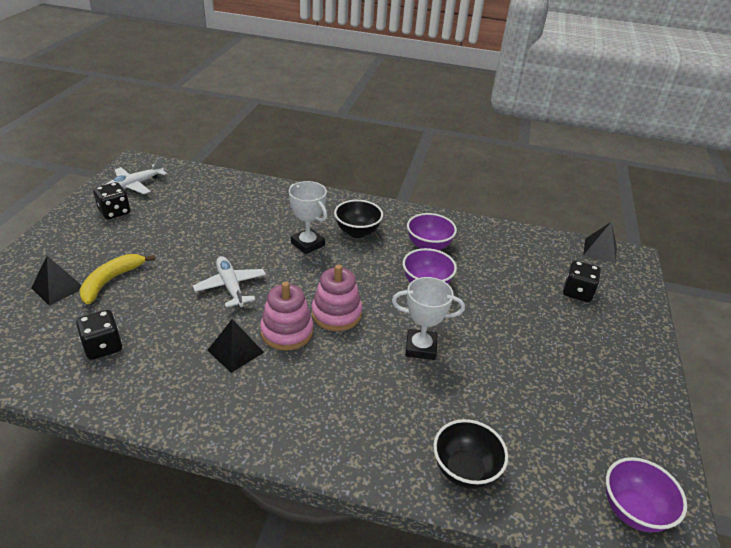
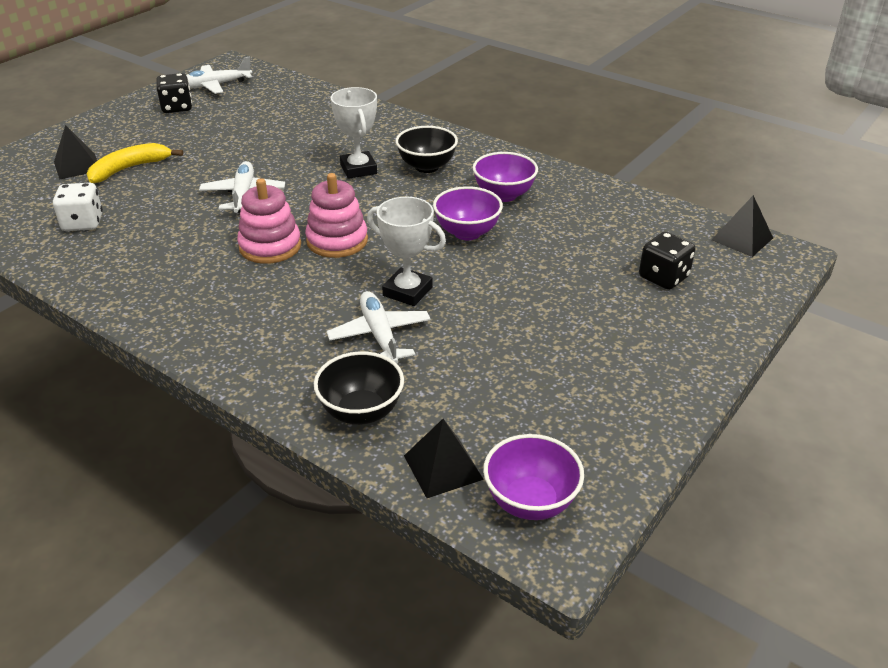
camera: 25 degrees right, 0 degrees up
black dice [76,310,122,360] -> white dice [53,183,103,231]
black pyramid [207,319,264,373] -> black pyramid moved to [404,419,484,498]
none -> white plane [326,291,431,363]

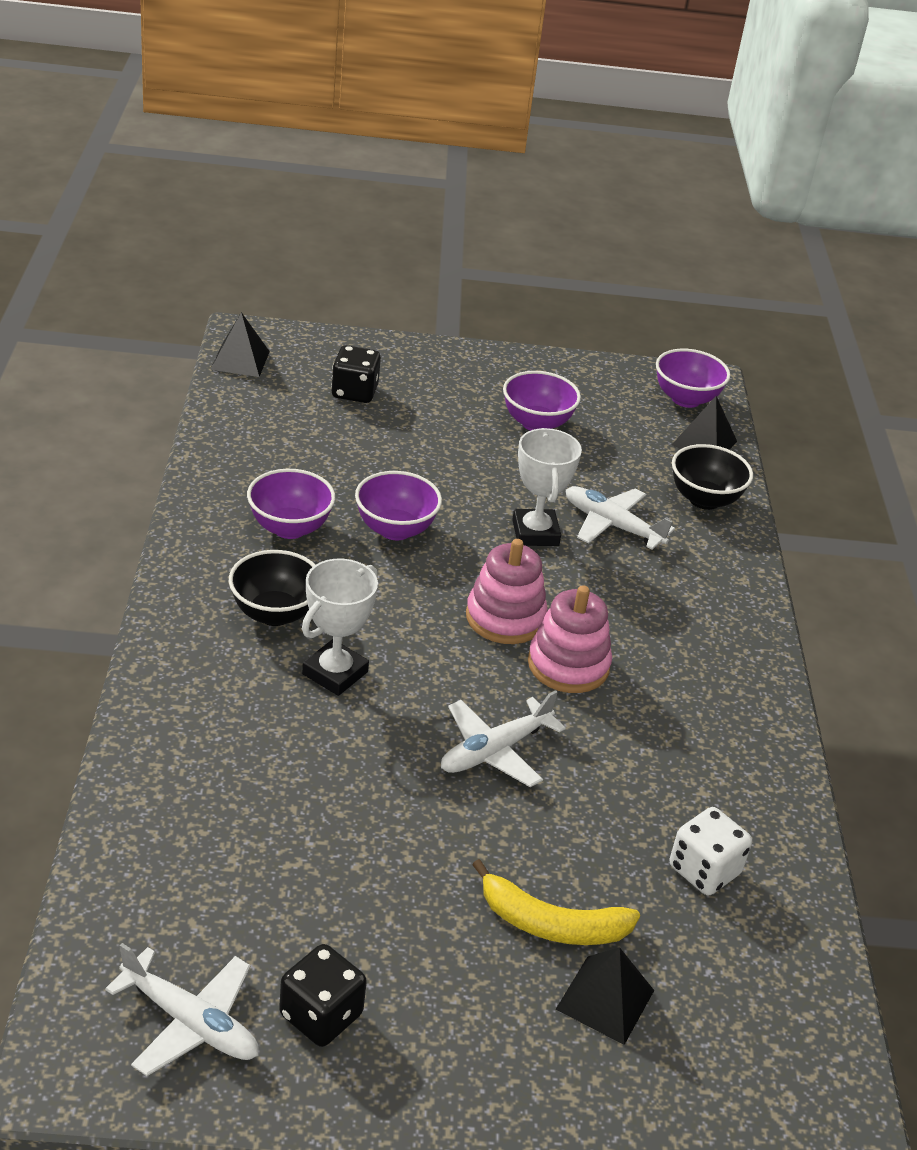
camera: 130 degrees left, 0 degrees up
white plane [326,291,431,363] -> white plane turned 90 degrees clockwise [566,486,675,550]
none -> purple bowl [503,371,581,431]

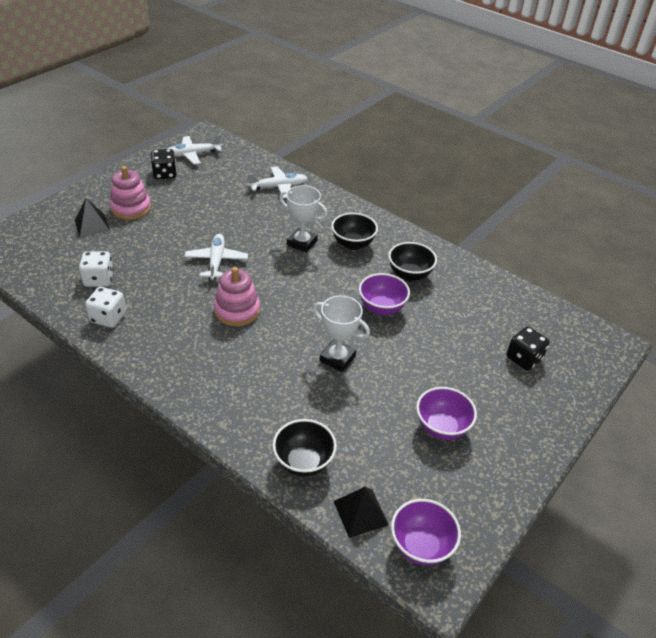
camera: 130 degrees right, 5 degrees up
black pyramid [210,312,270,377] -> none
purple bowl [247,469,335,539] -> black bowl [388,242,437,281]
white trophy [302,559,378,696] -> white trophy turned 45 degrees counterclockwise [279,185,328,253]
pink stacking toy [466,539,547,644] -> pink stacking toy moved to [110,166,151,220]
yellow banana [472,859,640,945] -> none
white plane [566,486,675,550] -> white plane moved to [248,167,307,198]
none -> white dice [85,287,126,328]

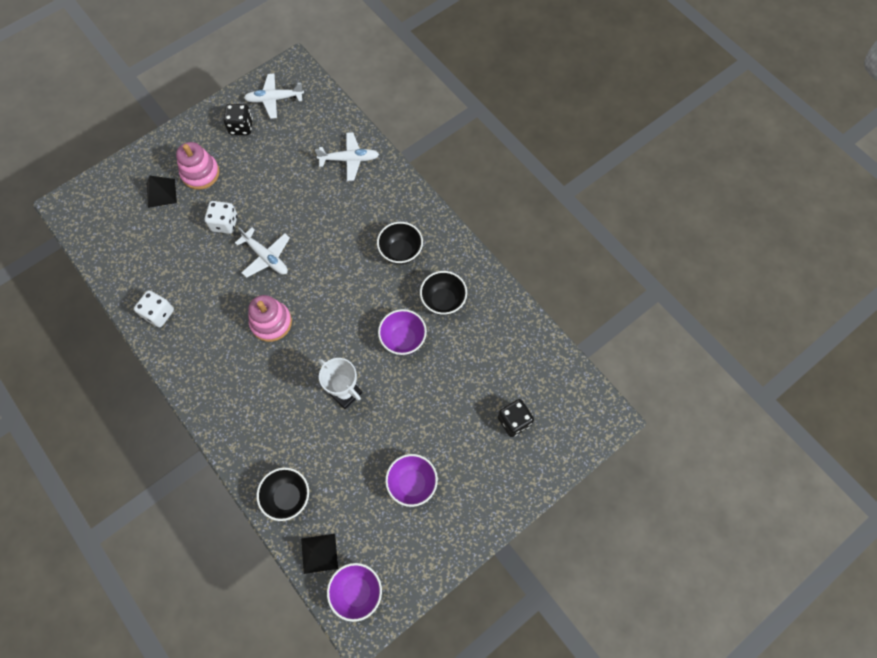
camera: 15 degrees right, 25 degrees up
white dice [79,251,114,287] -> white dice moved to [205,201,238,234]
white plane [184,234,248,280] -> white plane turned 120 degrees clockwise [235,227,290,278]
white trophy [279,185,328,253] -> none

